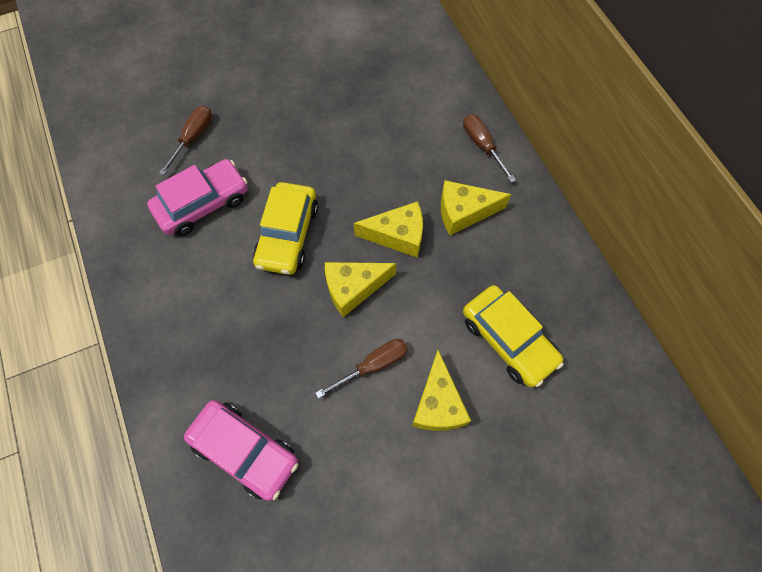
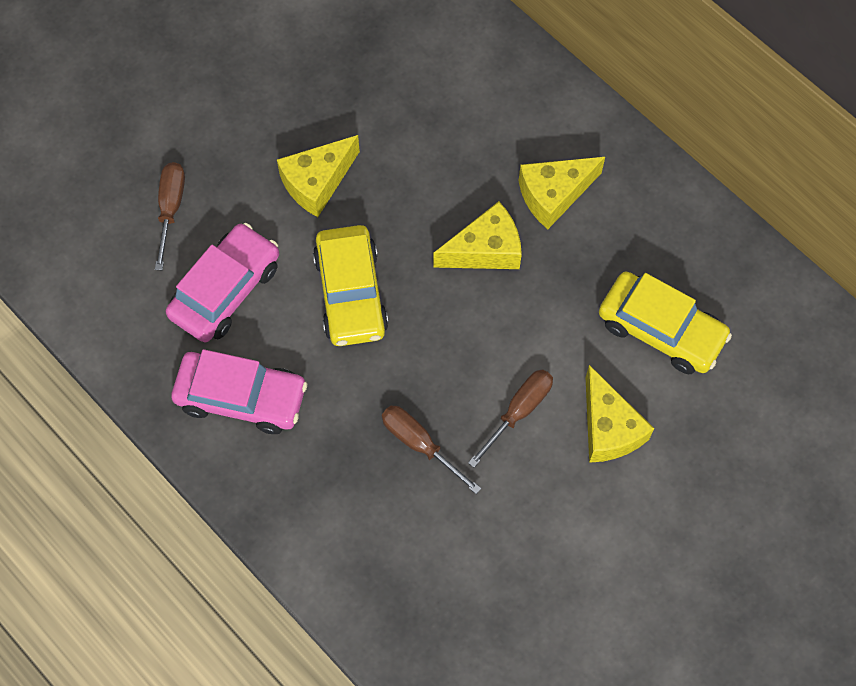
camera: 20 degrees left, 0 degrees up
pink car [184,400,298,501] -> pink car moved to [171,349,307,434]
yellow cheese [325,262,396,317] -> yellow cheese moved to [277,135,360,217]
brown screwdriver [463,114,516,183] -> brown screwdriver moved to [382,405,481,494]

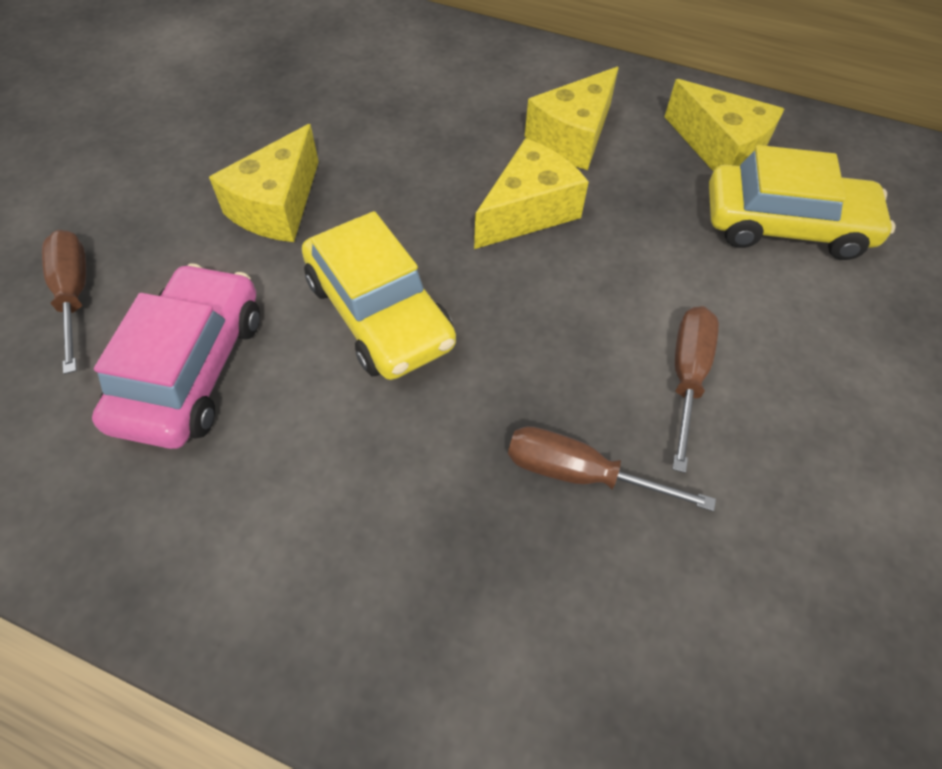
camera: 25 degrees left, 10 degrees down
pink car [171,349,307,434] -> none
yellow cheese [585,365,654,463] -> yellow cheese moved to [665,79,784,171]

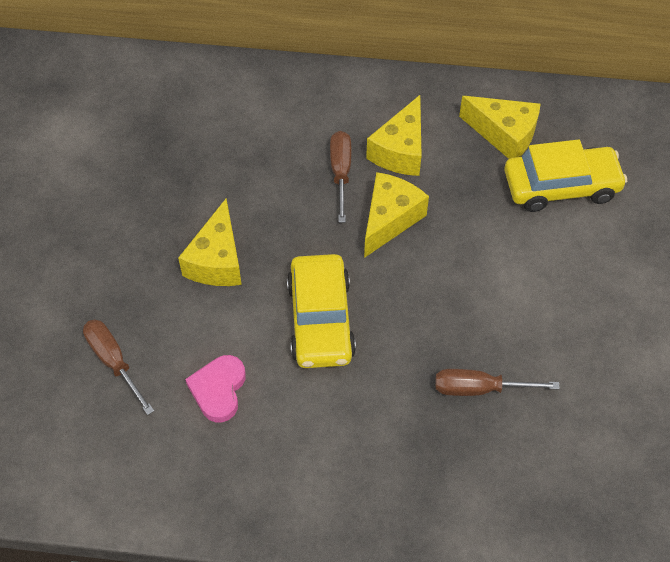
camera: 15 degrees left, 0 degrees up
pink car [92,263,260,449] -> pink heart [185,355,246,422]
yellow car [302,211,456,380] -> yellow car turned 45 degrees clockwise [287,254,356,368]
brown screwdriver [673,306,719,473] -> brown screwdriver moved to [330,131,351,223]

